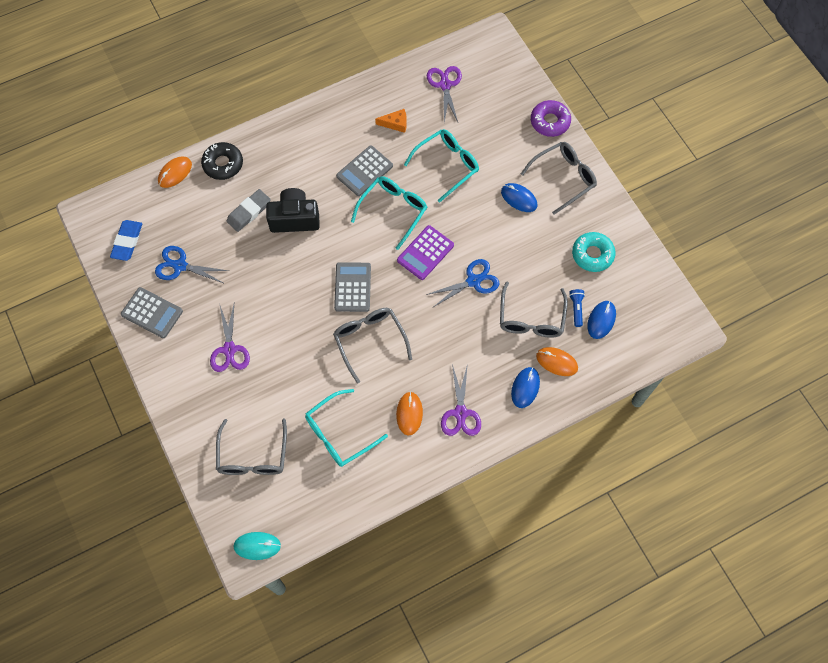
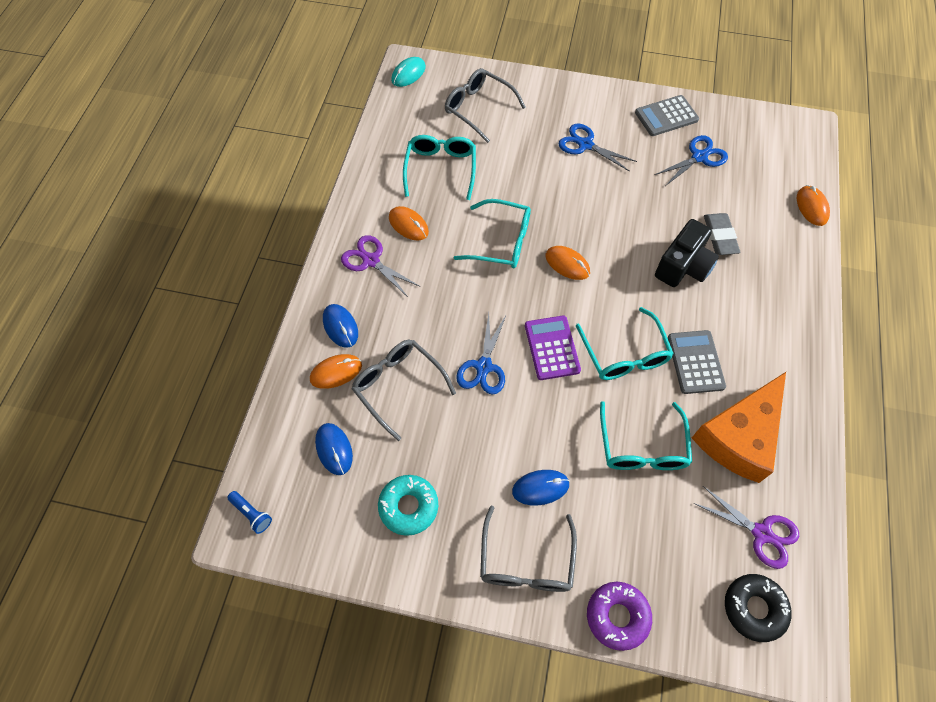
camera: 130 degrees right, 5 degrees down
blue eraser [110,220,143,261] -> none
black donut [201,142,243,180] -> black donut moved to [725,574,791,642]
purple scissors [210,305,250,372] -> blue scissors [559,123,637,172]
grey glasses [333,308,412,384] -> turquoise glasses [454,199,531,268]
grey calculator [334,262,371,312] -> orange mouse [546,246,590,280]
orange cheese [375,109,407,133] -> orange cheese [692,372,786,483], size x2.46
blue flashlight [569,289,585,327] -> blue flashlight moved to [227,491,272,534]

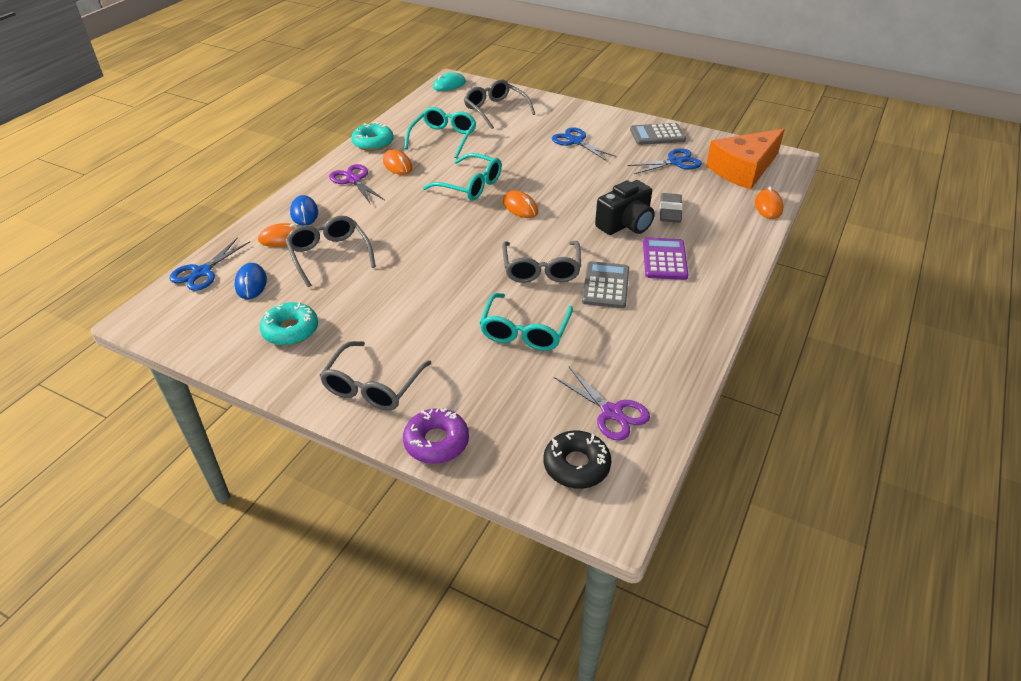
camera: 15 degrees right, 20 degrees down
blue flashlight [227,491,272,534] -> none
blue scissors [456,313,507,395] -> blue scissors moved to [169,237,250,291]
blue mouse [512,470,570,506] -> none
purple calculator [525,316,581,380] -> purple calculator moved to [643,237,689,280]
turquoise glasses [576,307,674,380] -> grey glasses [502,241,581,283]
orange cheese [692,372,786,483] -> orange cheese moved to [706,129,785,190]
none -> turquoise donut [351,122,394,151]

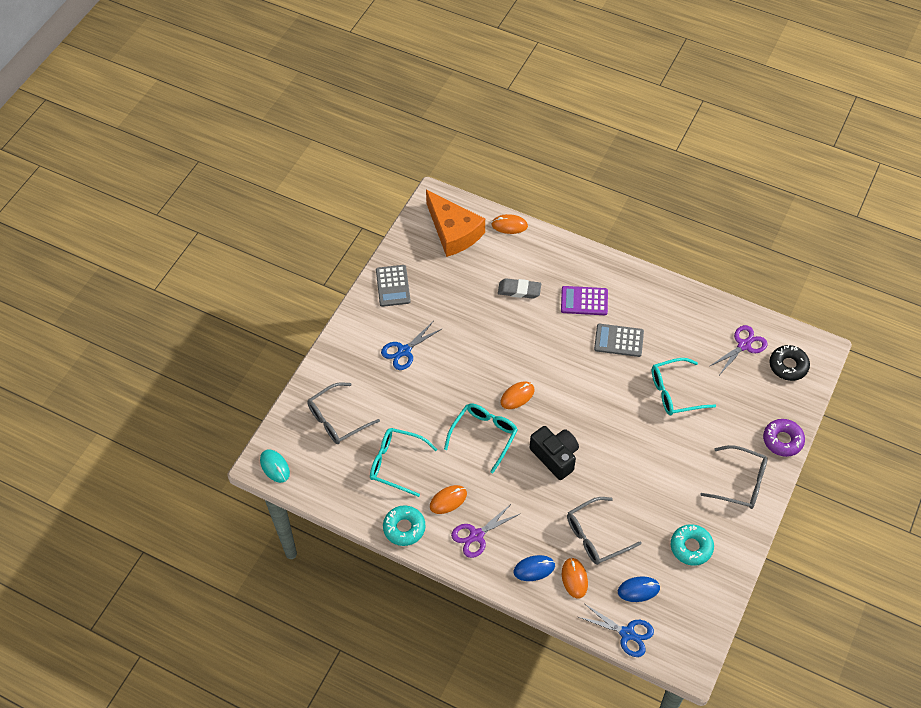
camera: 90 degrees left, 15 degrees up
turquoise glasses [480,293,573,351] -> turquoise glasses turned 150 degrees clockwise [652,358,716,415]
grey glasses [502,241,581,283] -> none
black camera [595,180,655,235] -> black camera moved to [530,426,579,480]
blue scissors [628,148,702,174] -> none

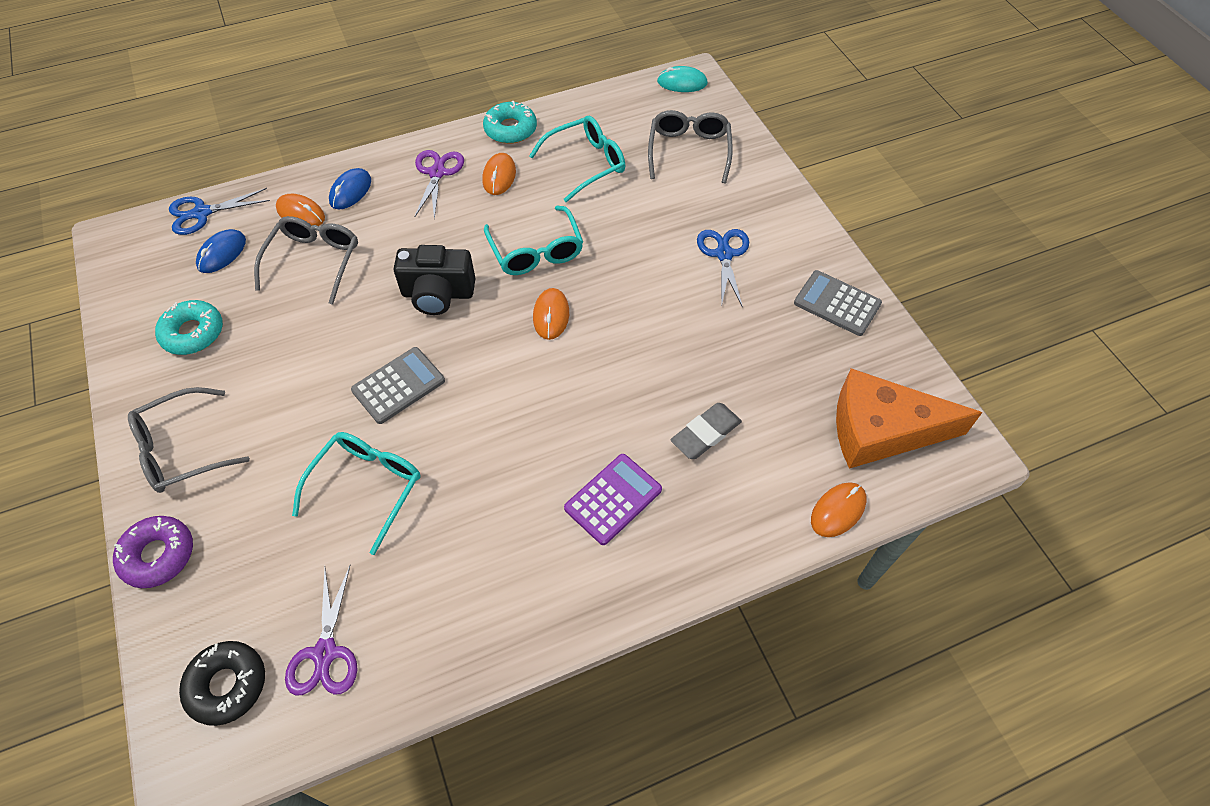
camera: 130 degrees right, 0 degrees up
grey calculator [594,324,644,357] -> grey calculator moved to [351,347,445,424]

